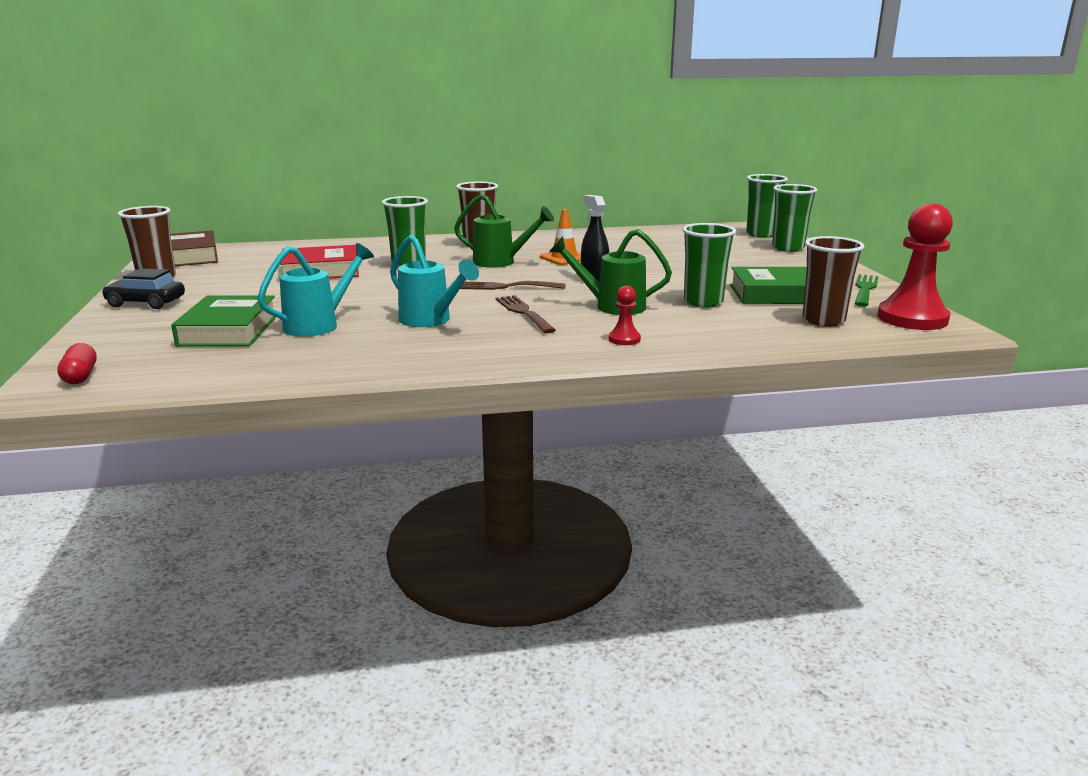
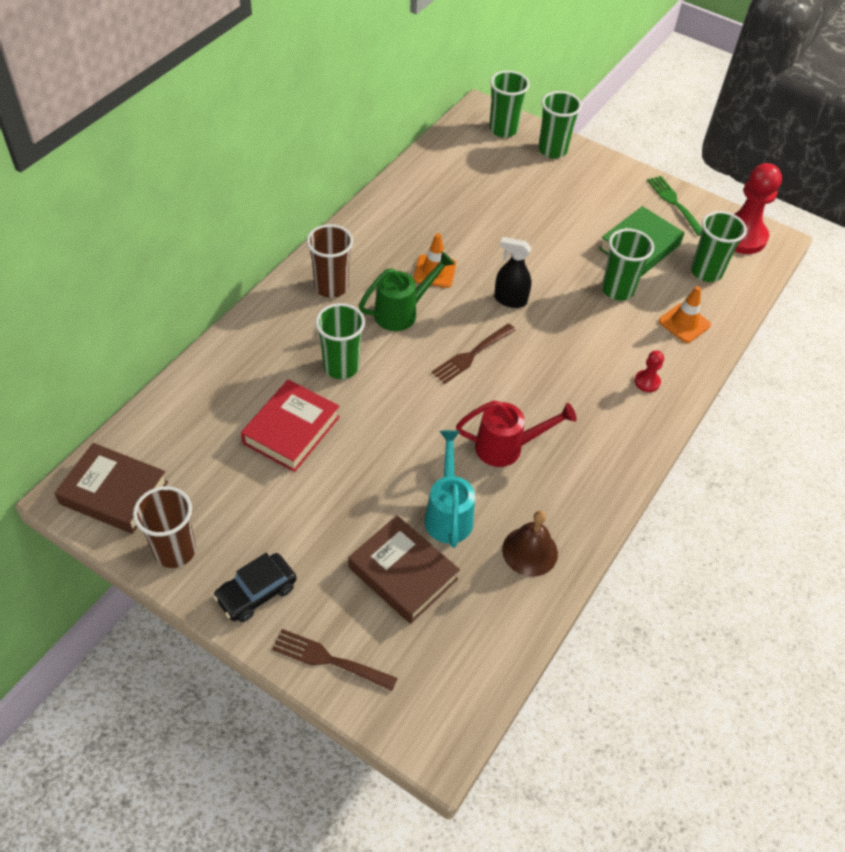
camera: 50 degrees left, 30 degrees up
red capsule [57,343,97,384] -> none
green book [171,296,276,346] -> brown book [348,515,460,624]
turquoise watering can [390,235,479,327] -> red watering can [456,401,577,467]
brown fork [496,295,556,334] -> brown fork moved to [272,629,398,691]
green watering can [549,229,672,315] -> none
brown cup [802,236,865,326] -> green cup [691,211,747,282]
none -> brown bell [502,511,558,577]
none -> orange traffic cone [659,286,711,343]

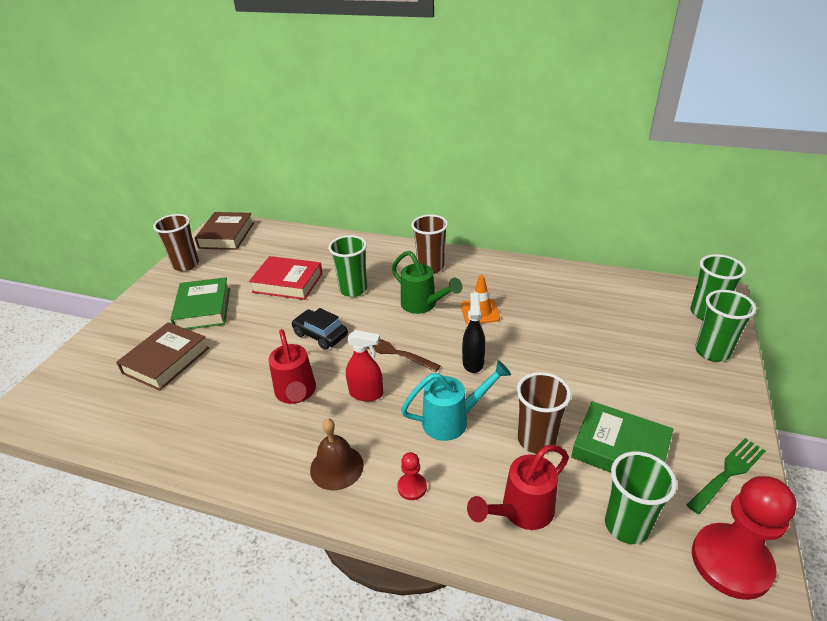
camera: 80 degrees right, 15 degrees down
black car [213,553,297,622] -> black car moved to [292,308,348,350]
brown fork [272,629,398,691] -> none
turquoise watering can [424,430,475,548] -> turquoise watering can moved to [401,360,511,441]
brown bell [502,511,558,577] -> brown bell moved to [310,419,364,491]
green cup [602,229,654,301] -> brown cup [517,372,571,454]
orange traffic cone [659,286,711,343] -> red watering can [467,445,569,530]
none -> green book [170,277,230,330]
none -> red spray bottle [346,330,383,401]

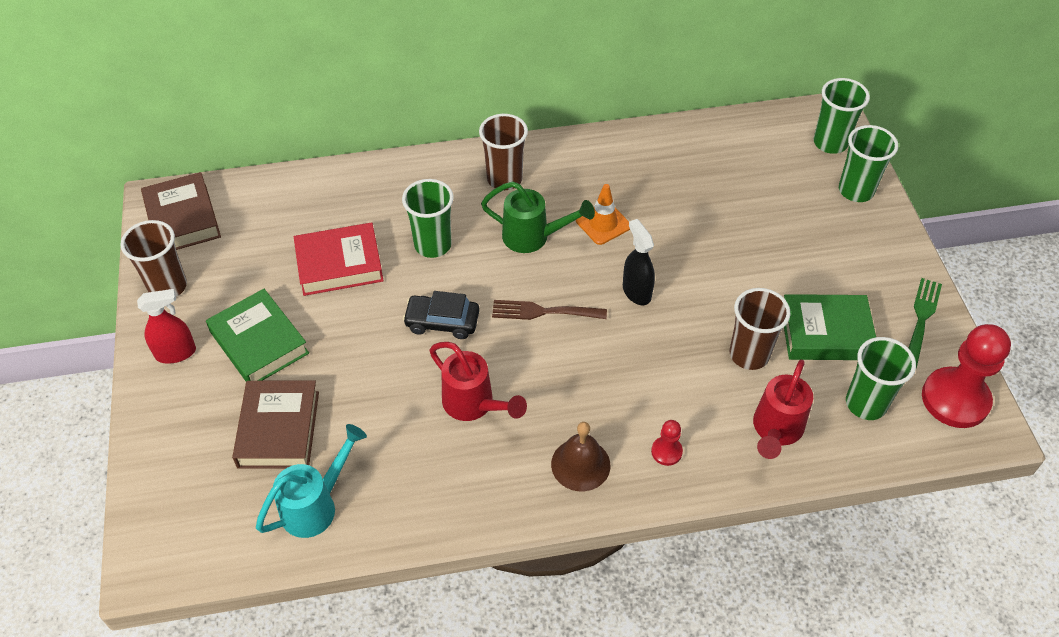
camera: 30 degrees left, 15 degrees up
red spray bottle [346,330,383,401] -> red spray bottle moved to [137,289,196,364]
turquoise watering can [401,360,511,441] -> turquoise watering can moved to [256,424,367,538]

